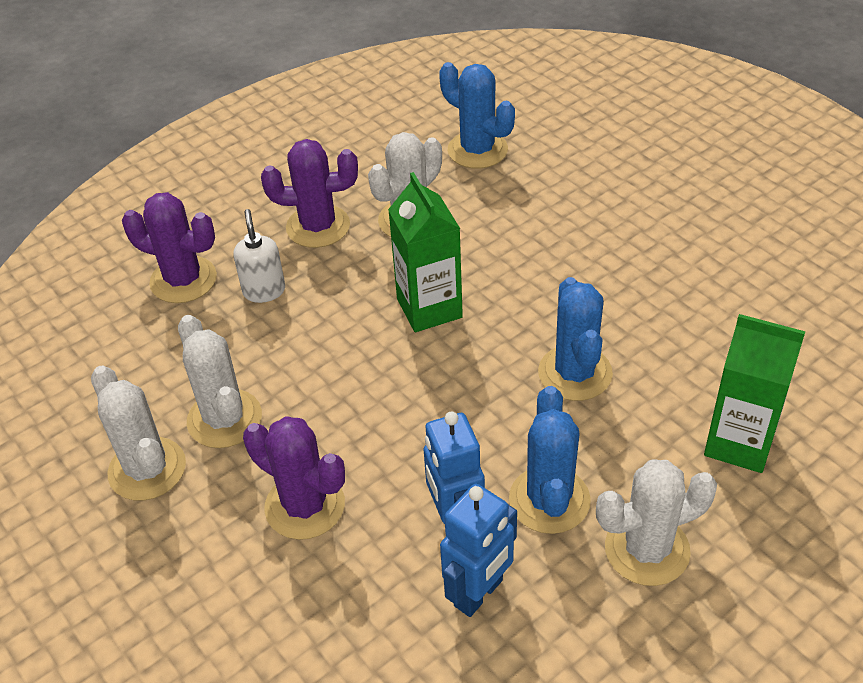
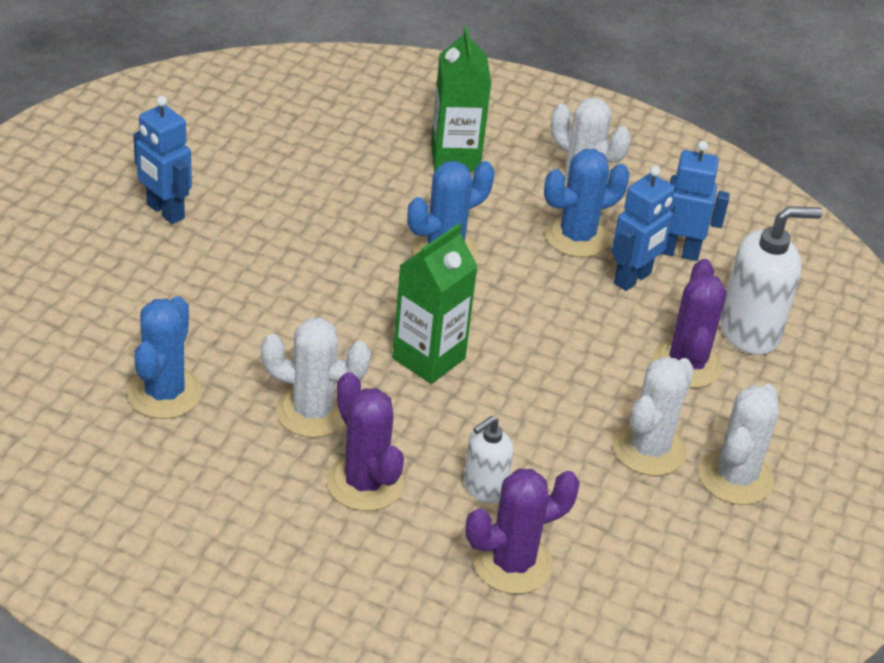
camera: 125 degrees left, 5 degrees down
purple cactus [122,192,217,303] -> purple cactus turned 75 degrees clockwise [465,469,580,594]
none -> blue robot [134,96,192,224]
none -> white soap dispenser [720,206,822,355]

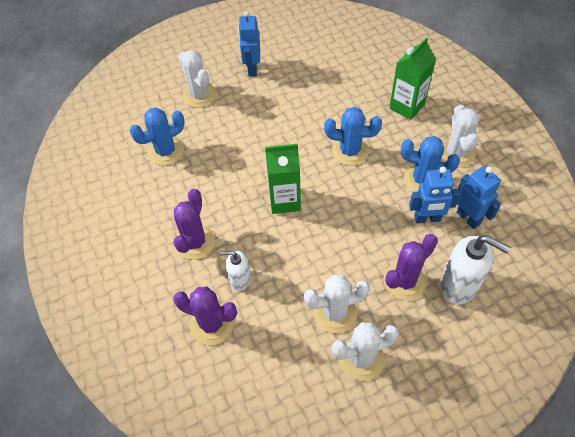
camera: 50 degrees right, 15 degrees up
white cactus [261,318,371,438] -> white cactus moved to [178,50,216,108]

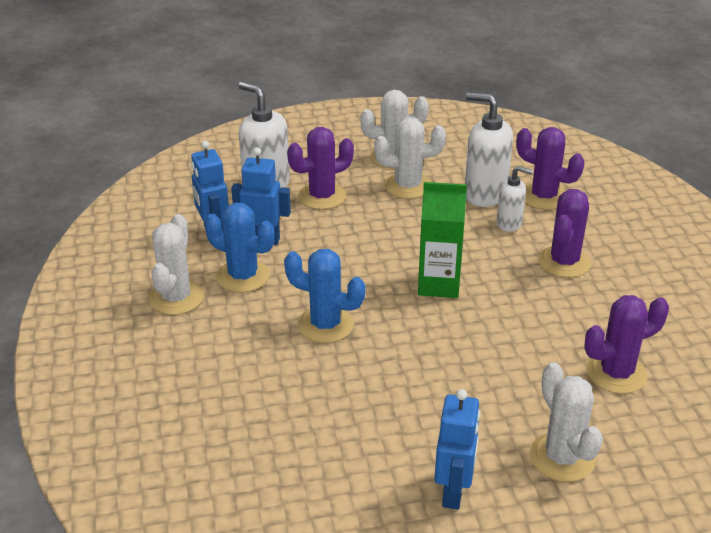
camera: 170 degrees left, 20 degrees down
blue cactus [130,107,185,166] -> purple cactus [584,295,669,394]
green carton [389,38,436,120] -> none
none -> white soap dispenser [465,92,513,207]

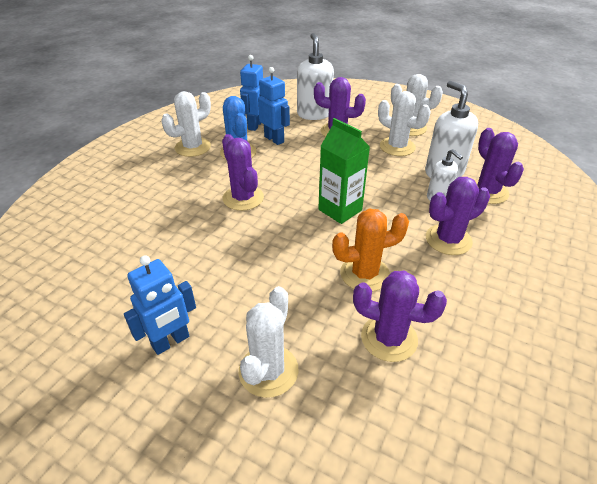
camera: 40 degrees right, 5 degrees up
blue cactus [284,249,366,343] -> purple cactus [222,134,264,211]
none -> orange cactus [332,209,409,292]

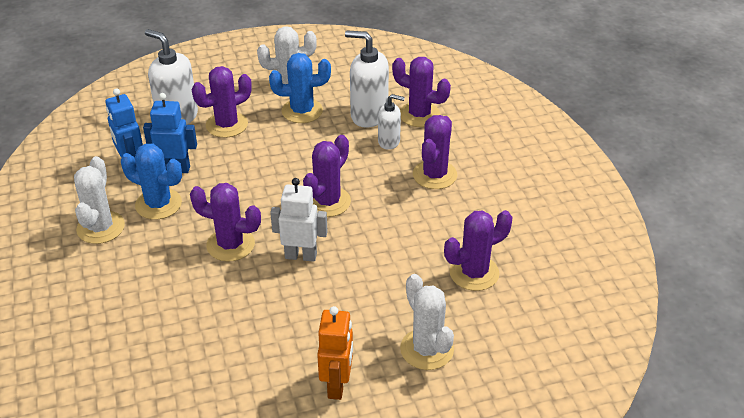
camera: 45 degrees left, 0 degrees up
blue robot [124,255,196,355] -> orange robot [317,306,353,400]
green carton [318,118,370,224] -> purple cactus [303,135,351,217]
orange cactus [332,209,409,292] -> none
white cactus [378,91,431,156] -> blue cactus [269,53,331,123]
none -> white robot [270,178,328,262]

